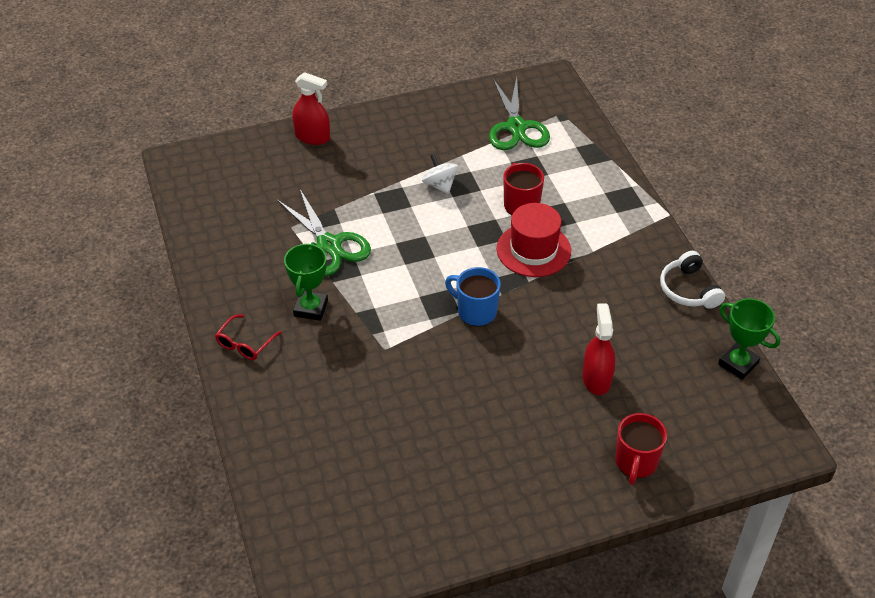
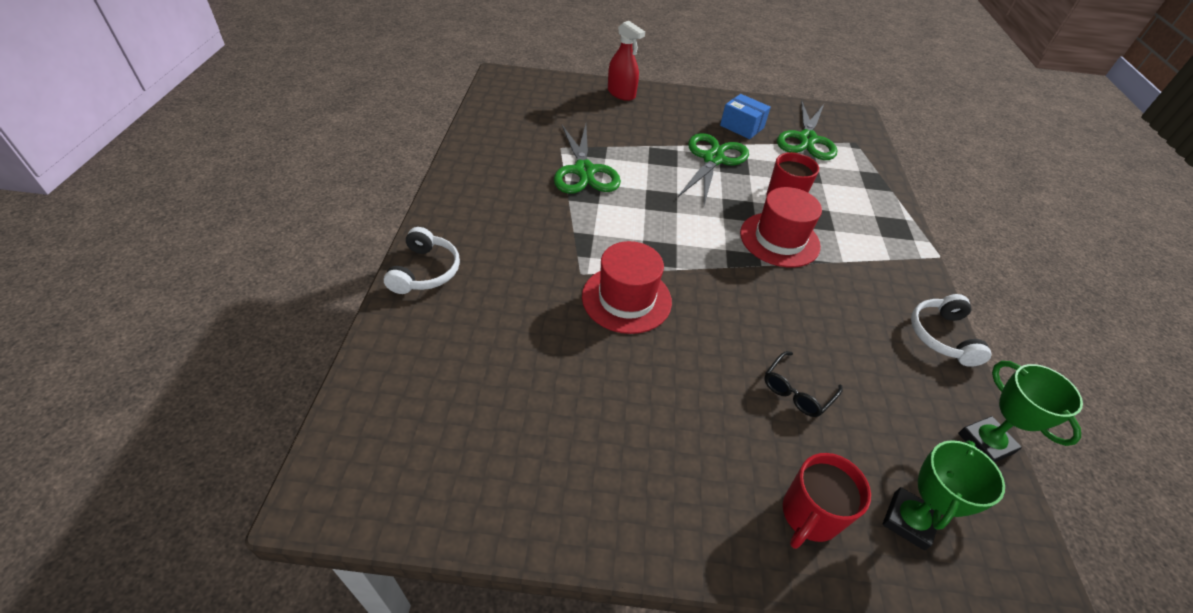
camera: 20 degrees right, 0 degrees up
red glasses [215,314,282,360] -> none
green trophy [284,242,328,321] -> green trophy moved to [883,440,1005,550]
white spinning top [422,154,458,194] -> green scissors [678,133,749,205]
blue mug [445,267,501,327] -> none
red spray bottle [582,303,615,395] -> black glasses [764,351,843,417]
none -> white headphones [384,227,460,294]
none -> red hat [582,241,672,334]
none -> blue box [720,94,771,139]

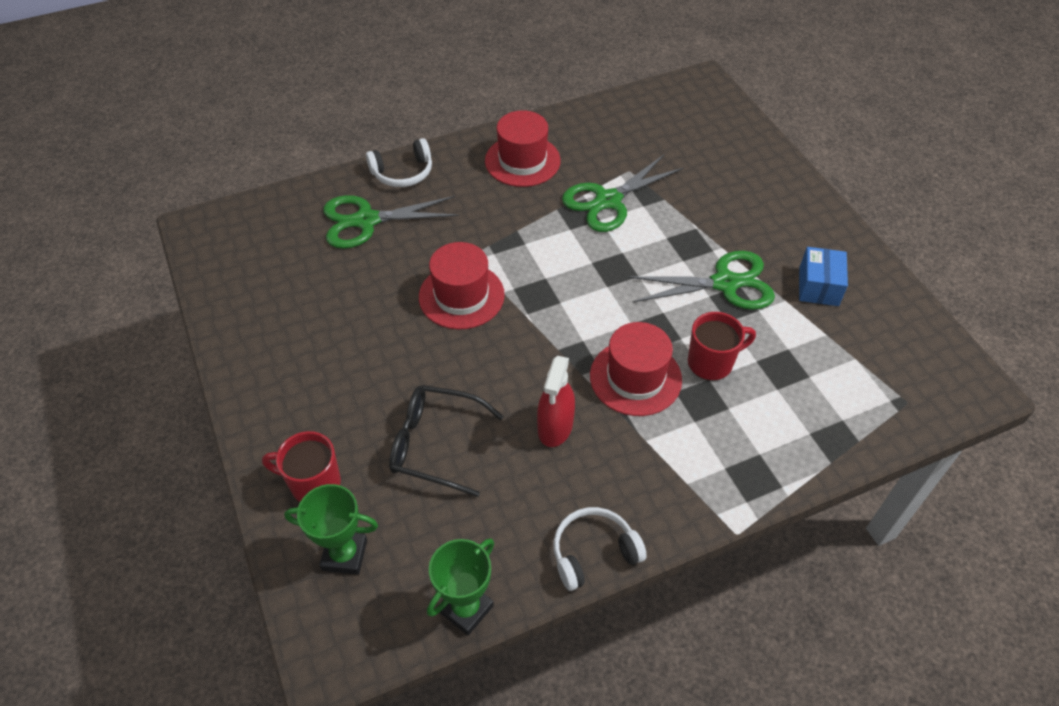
camera: 65 degrees right, 5 degrees up
red spray bottle [608,21,645,101] -> red spray bottle moved to [537,356,575,447]
black glasses [764,351,843,417] -> black glasses [389,385,504,497], size x1.62
green scissors [777,100,837,160] -> green scissors moved to [323,195,459,249]
none -> red hat [485,110,561,187]

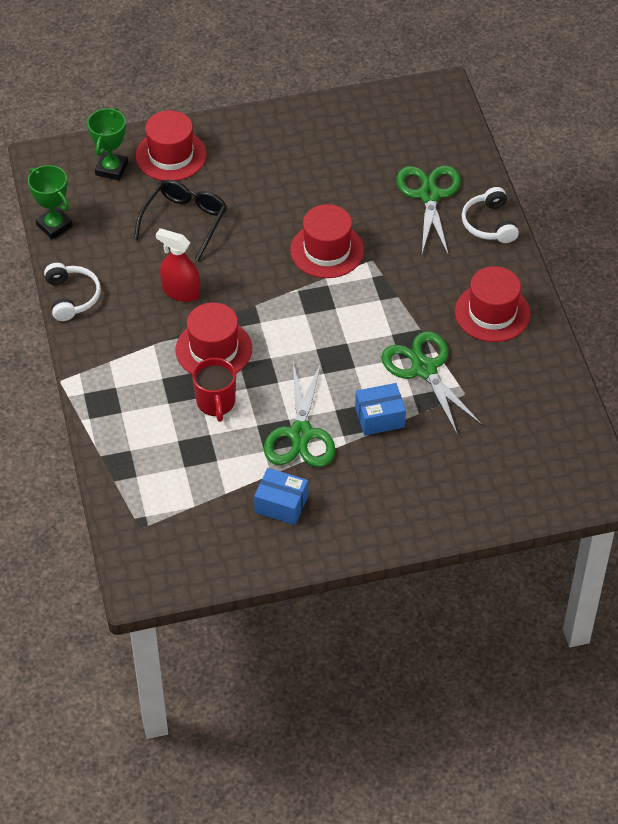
camera: 100 degrees right, 0 degrees up
red mug [262,431,341,502] -> red hat [136,110,207,181]
none -> blue box [355,383,406,436]

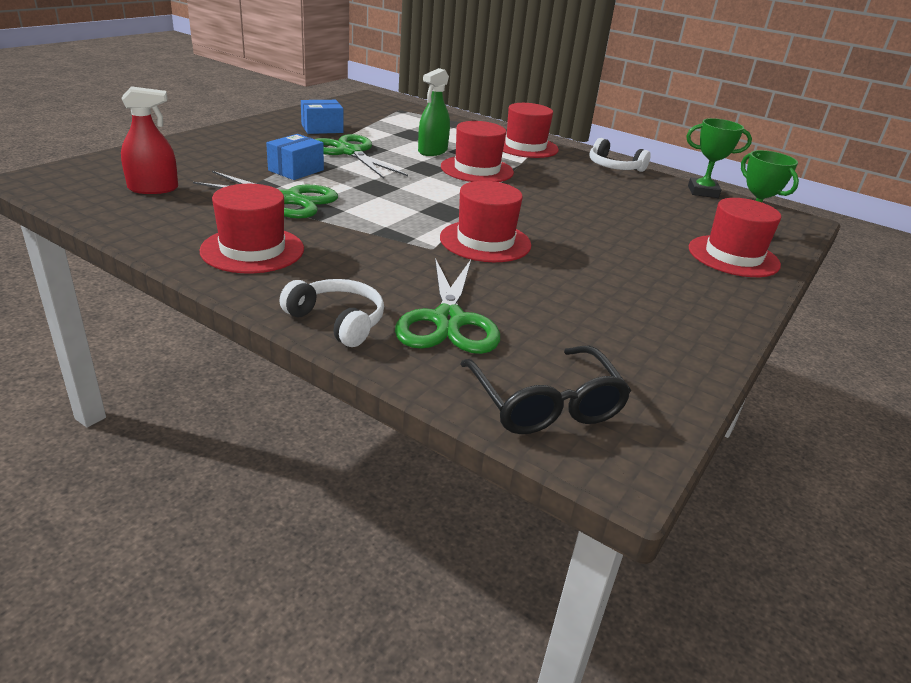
camera: 135 degrees right, 20 degrees down
black glasses [134,180,227,261] -> black glasses moved to [460,346,631,434]
red spray bottle [156,228,200,302] -> red spray bottle moved to [121,86,178,194]
red mug [192,358,236,422] -> green spray bottle [418,68,450,156]
green scissors [396,166,461,256] -> green scissors turned 45 degrees clockwise [395,258,500,354]
none -> red hat [503,103,559,158]

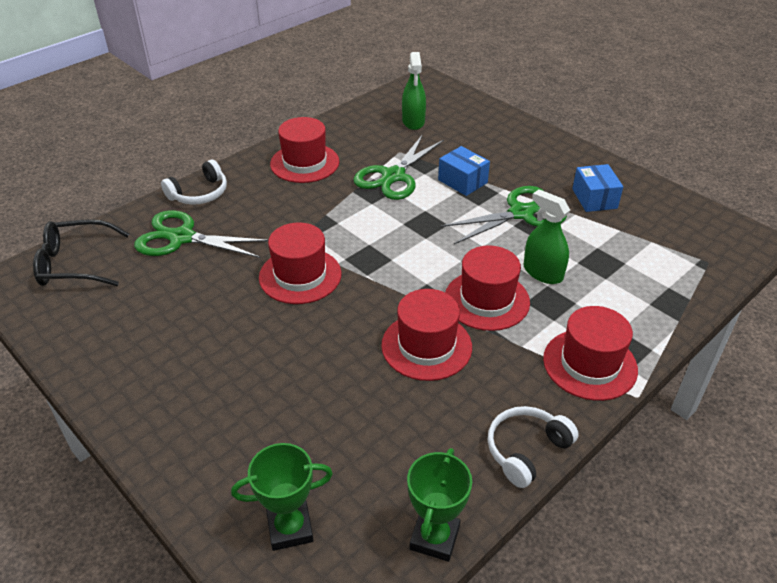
camera: 105 degrees right, 10 degrees up
red spray bottle [121,86,178,194] -> green spray bottle [402,52,426,130]
red hat [689,198,781,277] -> red hat moved to [381,289,472,381]

